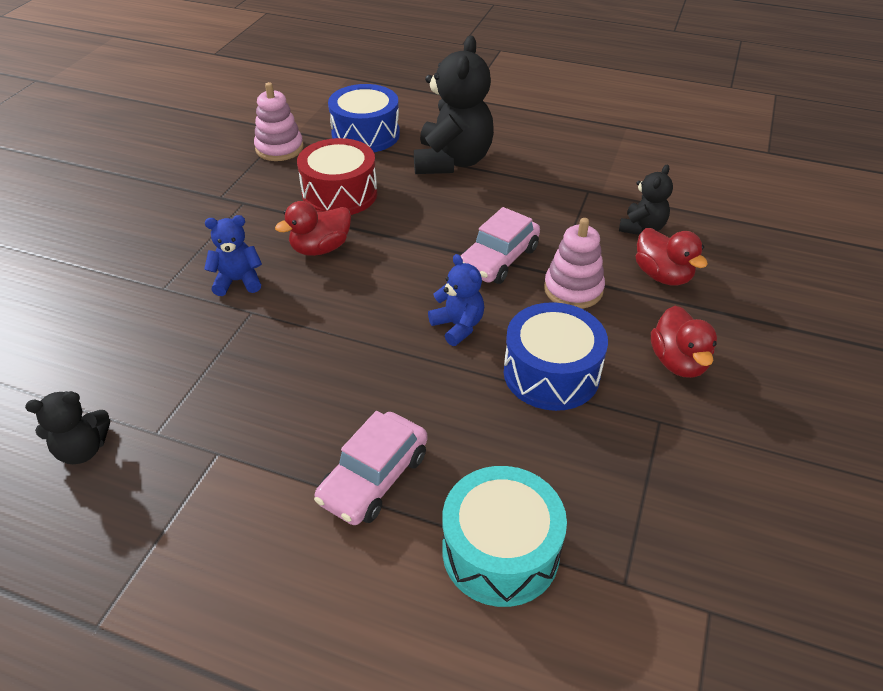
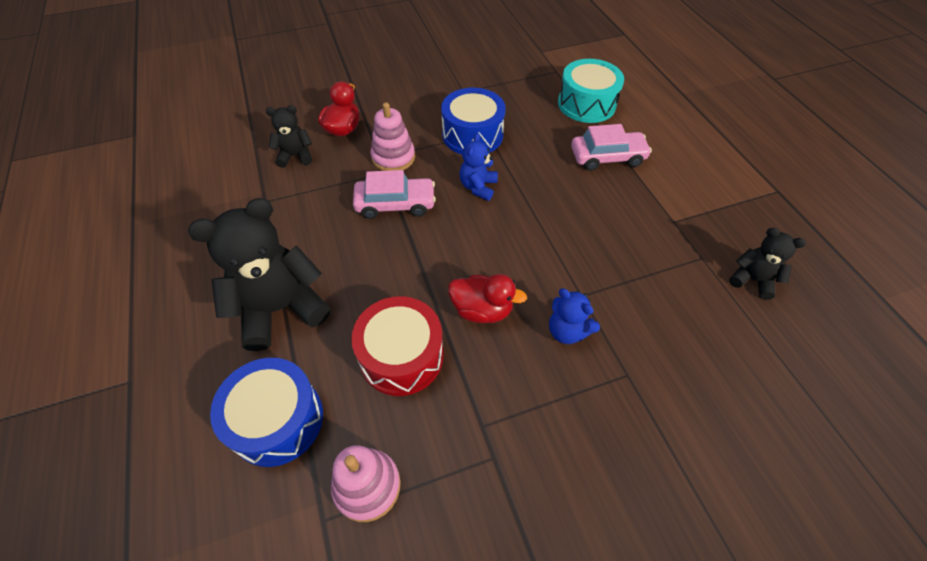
camera: 130 degrees left, 10 degrees up
red duck [651,306,717,378] -> none

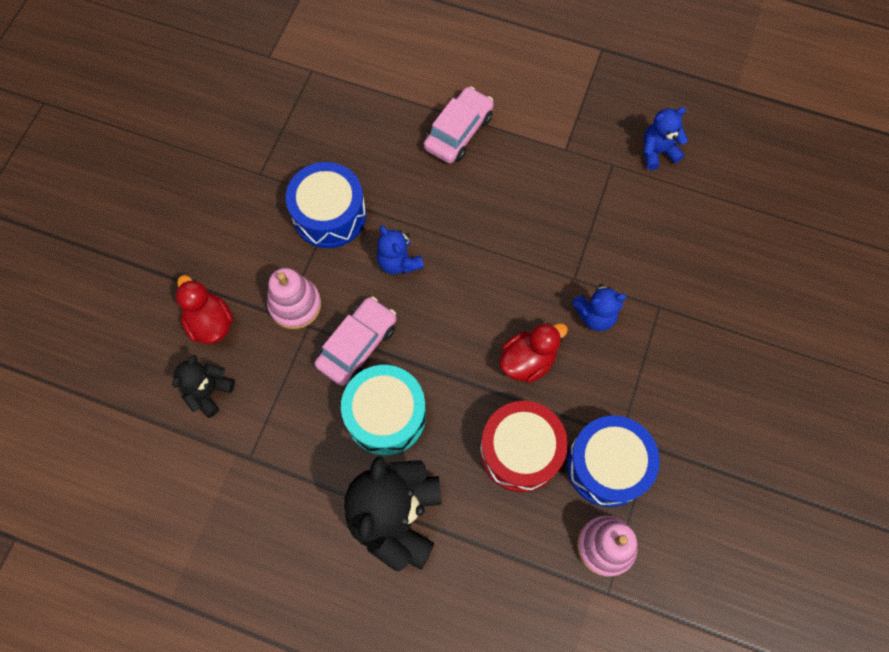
camera: 50 degrees left, 15 degrees up
blue drum [210,358,323,467] -> blue drum moved to [566,415,660,507]
turquoise drum [558,59,624,123] -> turquoise drum moved to [341,365,426,455]
black teddy bear [729,228,806,300] -> blue teddy bear [643,107,688,170]

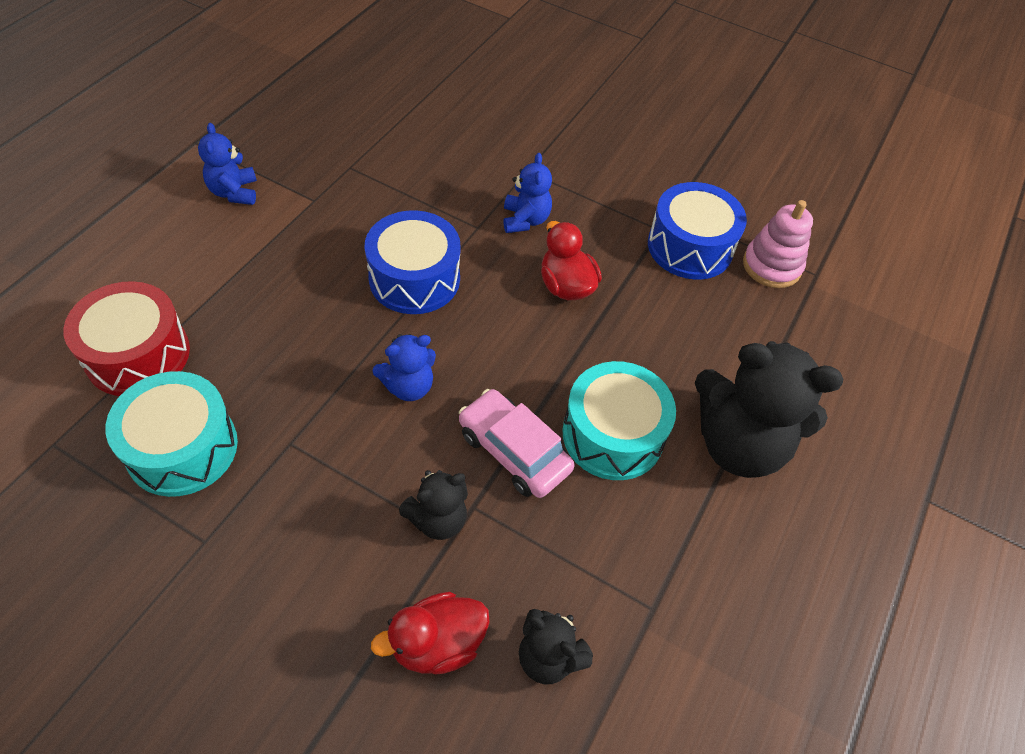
camera: 85 degrees left, 15 degrees down
pink stacking toy [267,268,321,329] -> black teddy bear [399,470,468,540]
blue drum [286,162,366,248] -> blue drum moved to [365,210,461,314]
pink car [424,86,494,163] -> none
red drum [480,401,568,492] -> red drum moved to [63,281,190,396]
blue teddy bear [643,107,688,170] -> blue teddy bear moved to [198,123,257,205]
none -> turquoise drum [106,371,238,497]

